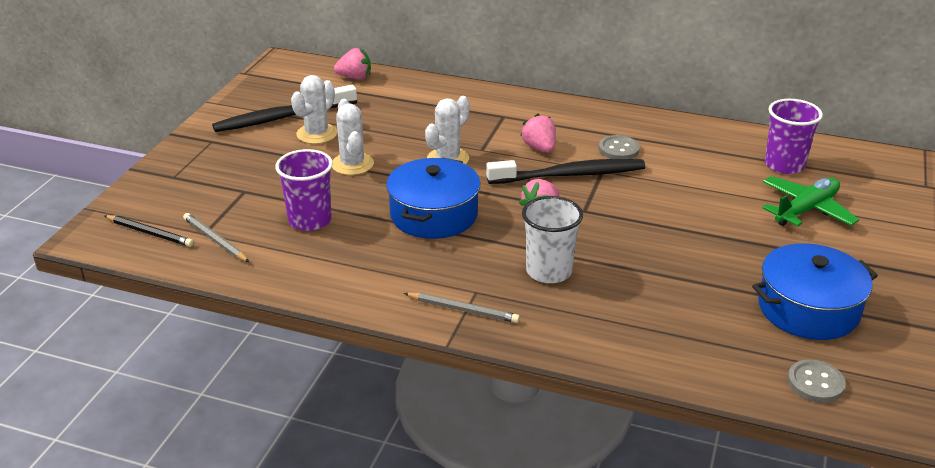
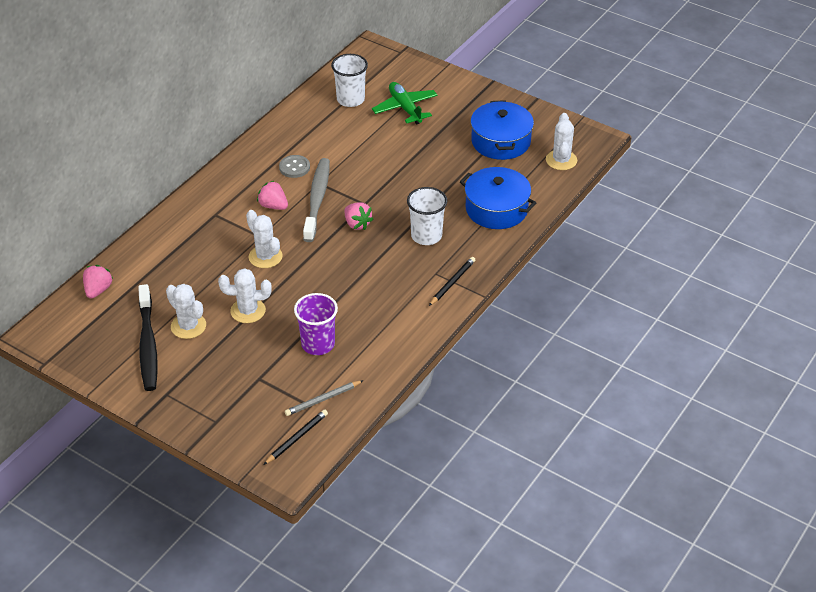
camera: 75 degrees left, 10 degrees up
blue pot [386,158,480,239] -> blue pot moved to [460,167,536,229]
grey pencil [404,293,520,323] -> black pencil [429,257,475,306]
black toothbrush [486,159,645,184] -> grey toothbrush [303,158,330,242]
pink strawberry [520,114,556,153] -> pink strawberry turned 45 degrees clockwise [257,181,288,210]
purple cup [765,99,823,174] -> white cup [331,54,368,107]
grey button [787,359,846,403] -> white cactus [546,113,577,170]

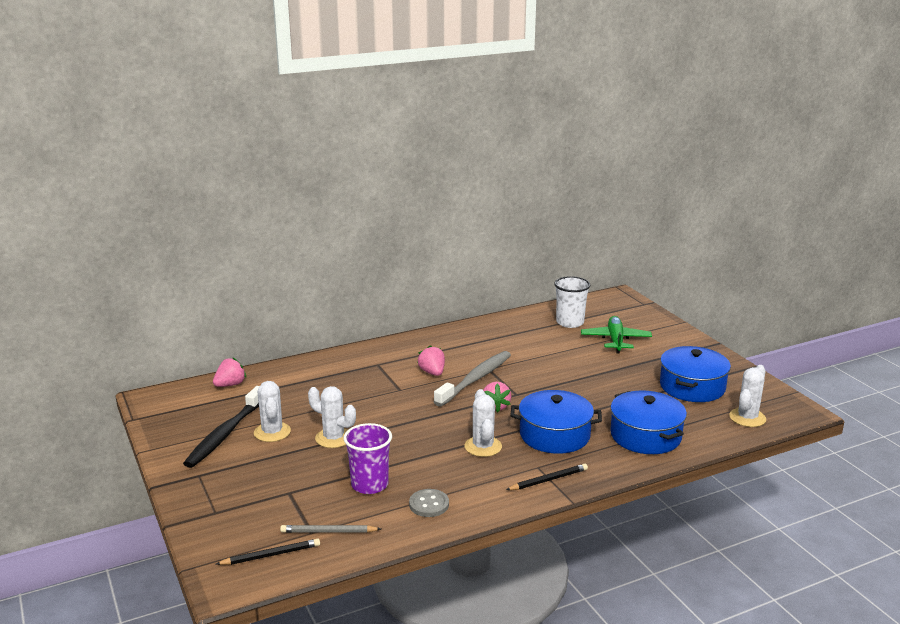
camera: 30 degrees right, 20 degrees down
white cactus [246,210,283,268] -> white cactus moved to [465,389,502,457]
grey button [279,155,310,178] -> grey button moved to [409,489,449,517]
white cup [407,187,447,245] -> blue pot [510,390,602,454]

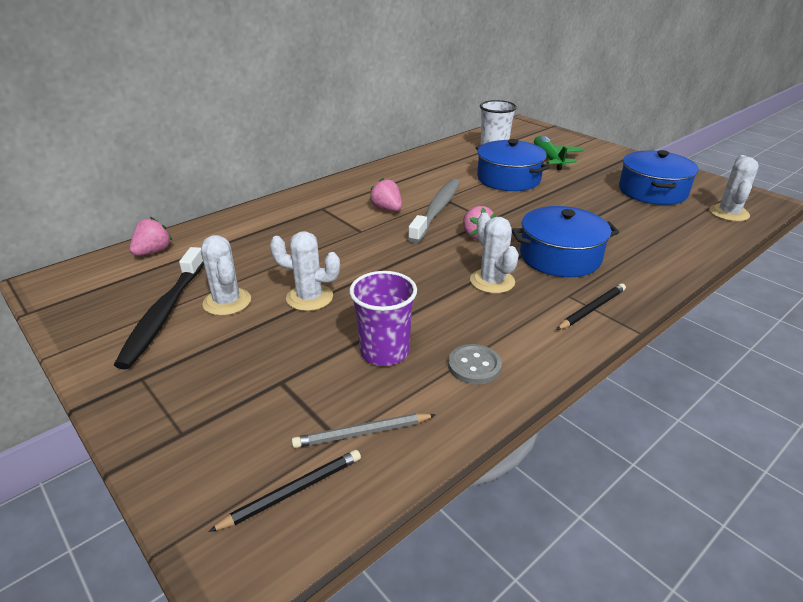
camera: 15 degrees left, 10 degrees up
blue pot [610,391,687,454] -> blue pot moved to [476,139,550,191]

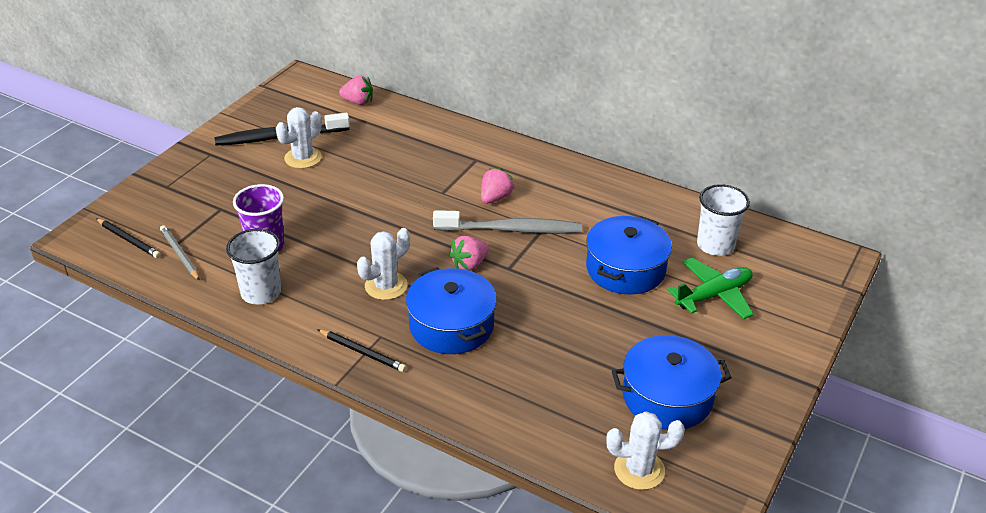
camera: 70 degrees right, 5 degrees up
white cactus [270,231,340,311] -> none
grey button [448,344,502,384] -> white cup [226,229,281,305]

